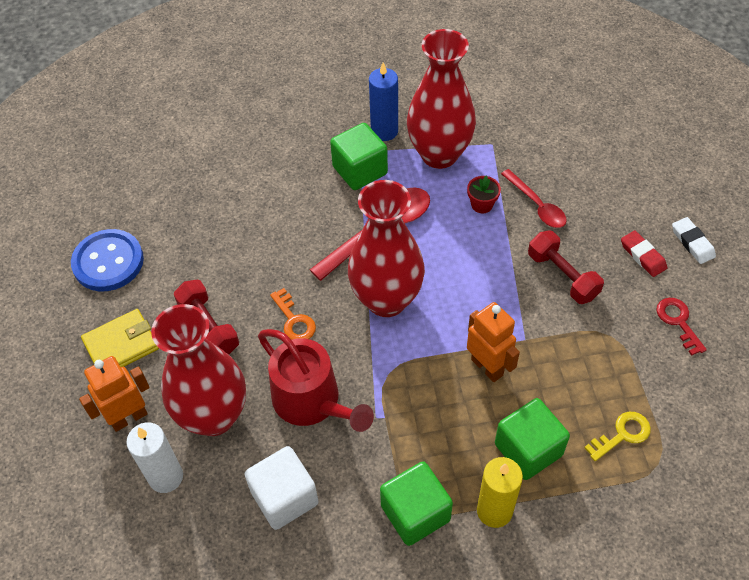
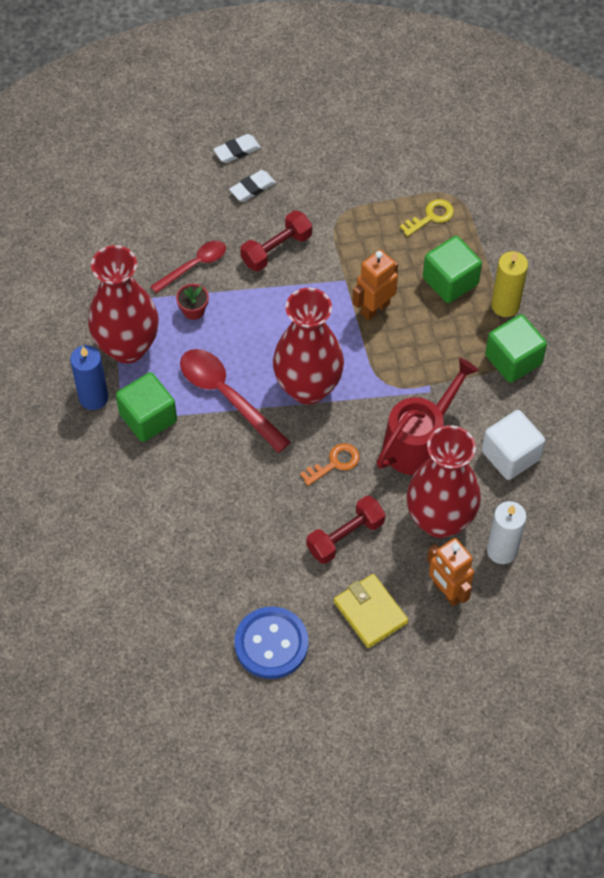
camera: 95 degrees left, 5 degrees up
yellow key [584,412,651,461] -> yellow key turned 90 degrees clockwise [400,199,454,237]
red eraser [621,230,667,277] -> white eraser [229,170,276,202]
red key [656,298,707,356] -> none

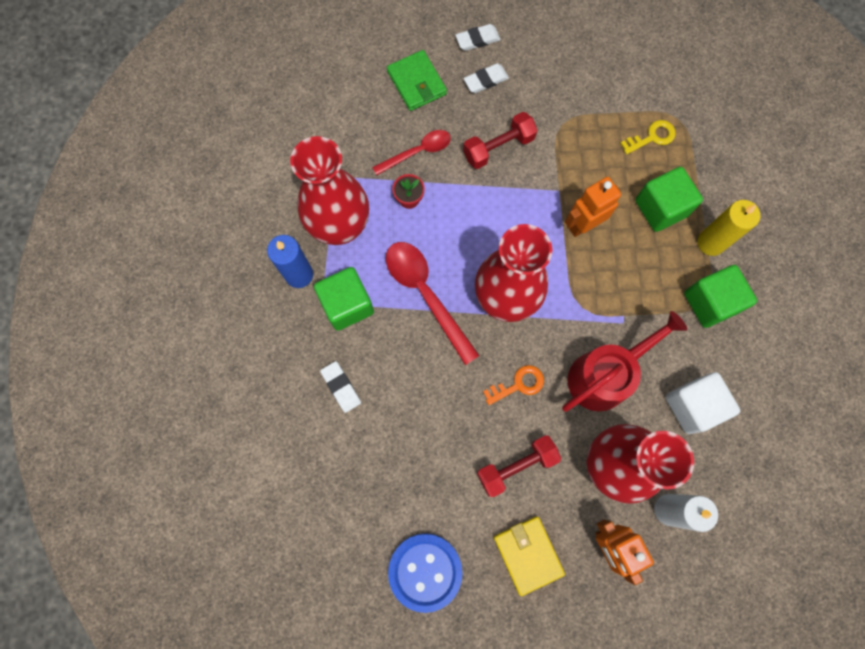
camera: 10 degrees right, 15 degrees up
none -> white eraser [320,361,361,413]
none -> green wallet [387,50,447,111]

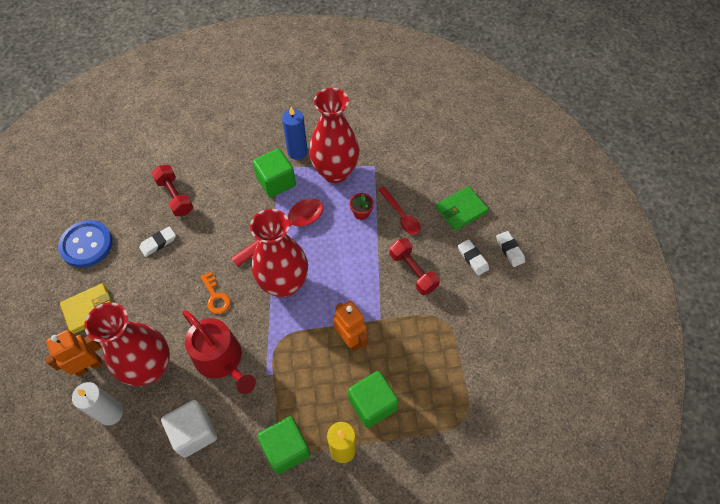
camera: 85 degrees right, 15 degrees down
white eraser [320,361,361,413] -> white eraser moved to [139,226,176,257]
red dumbbell [477,435,561,497] -> red dumbbell moved to [151,165,193,217]
yellow key [620,120,676,155] -> none

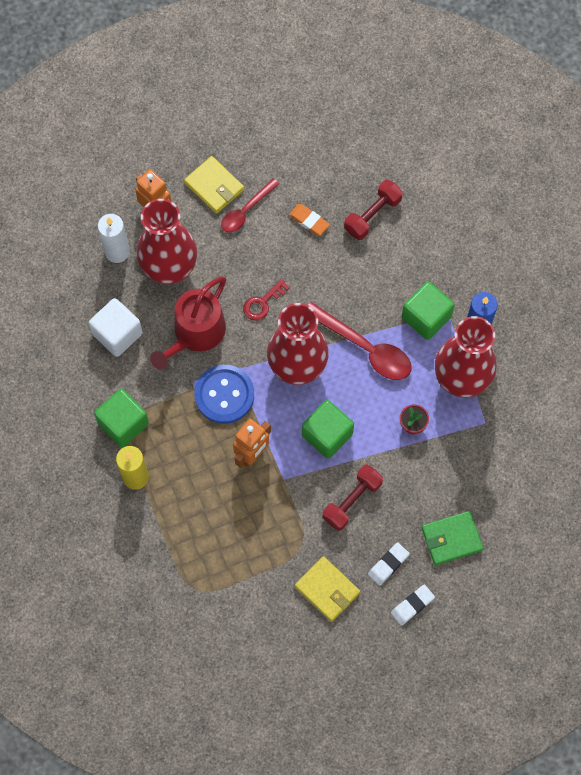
camera: 75 degrees right, 10 degrees up
blue button [58,220,113,268] -> blue button moved to [194,365,254,424]
white eraser [139,226,176,257] -> orange eraser [289,204,330,236]
orange key [200,272,231,314] -> red key [243,279,290,321]
green cube [348,371,399,428] -> green cube moved to [302,400,354,459]
red spoon [378,186,421,235] -> red spoon moved to [221,178,279,232]
green wallet [436,186,489,231] -> green wallet turned 60 degrees counterclockwise [422,511,484,565]
none -> yellow wallet [295,556,360,622]

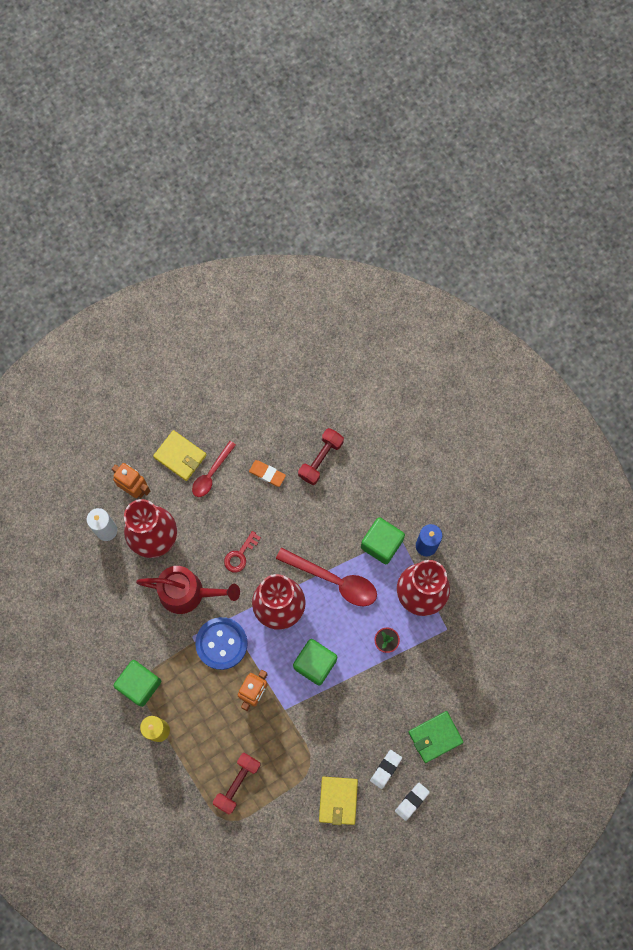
camera: 10 degrees left, 5 degrees up
white cube [89,298,143,357] -> none
red watering can [150,277,226,370] -> red watering can turned 105 degrees counterclockwise [136,566,240,614]
yellow wallet [295,556,360,622] -> yellow wallet turned 60 degrees clockwise [319,777,358,825]
red dumbbell [322,464,383,531] -> red dumbbell moved to [213,753,261,814]

